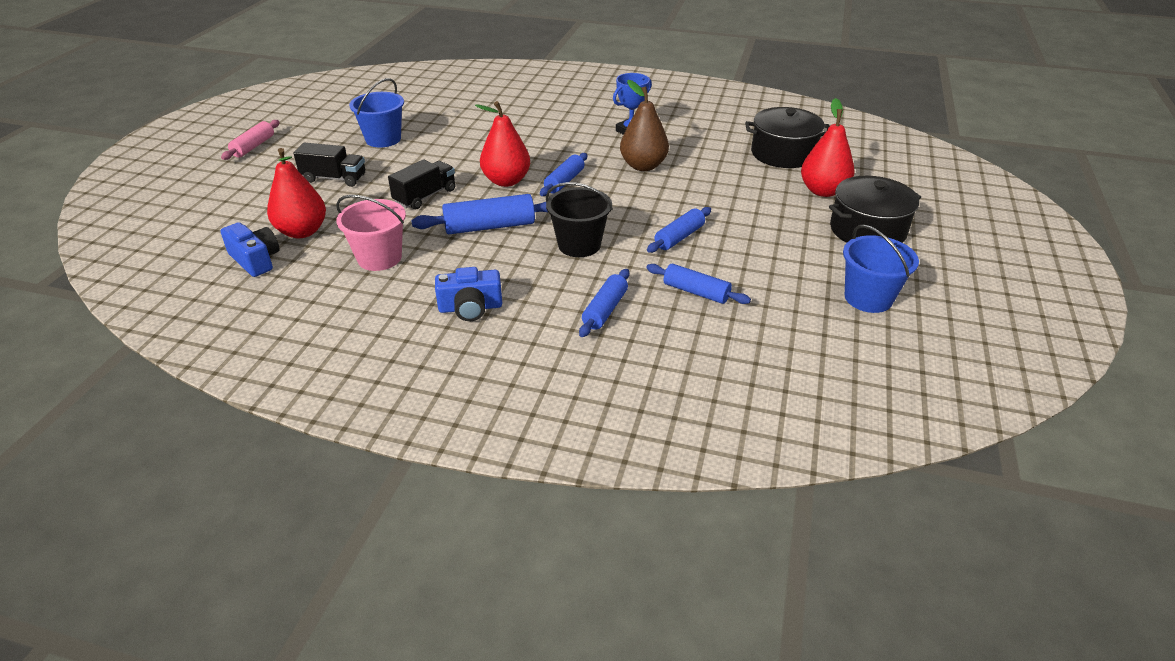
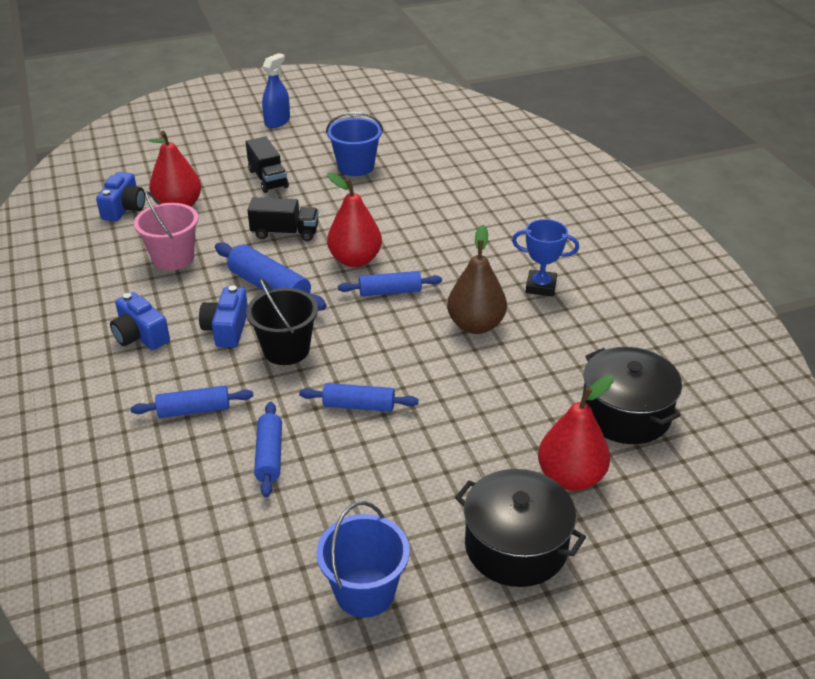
camera: 55 degrees right, 0 degrees up
pink rolling pin [221,120,280,160] -> blue spray bottle [262,53,290,128]
none -> blue camera [199,285,248,348]

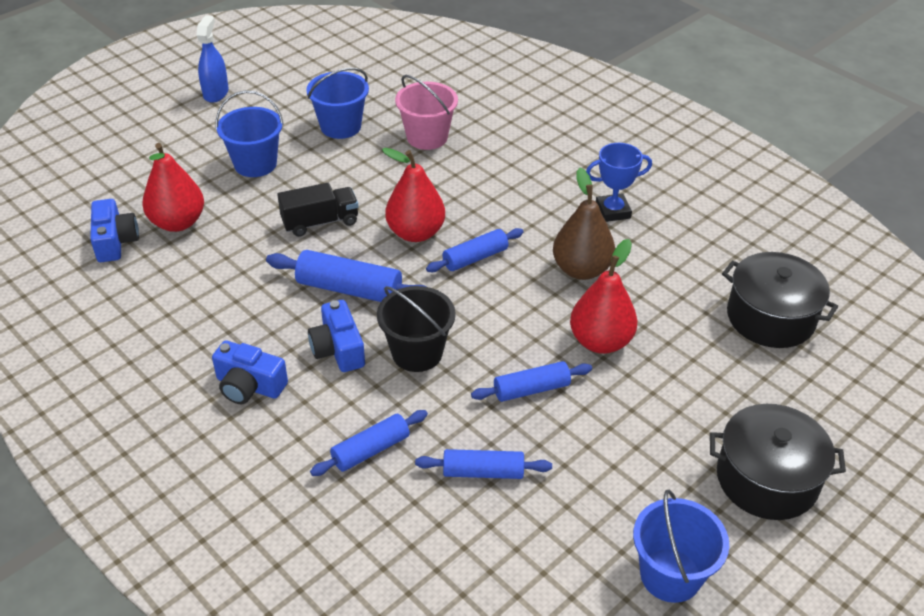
camera: 25 degrees left, 5 degrees up
pink bucket [134,191,198,270] -> pink bucket moved to [395,75,458,150]
black truck [246,136,289,193] -> blue bucket [216,90,284,177]
blue rolling pin [254,402,282,497] -> blue rolling pin turned 60 degrees counterclockwise [415,449,552,479]
red pear [538,375,614,491] -> red pear moved to [570,239,638,354]

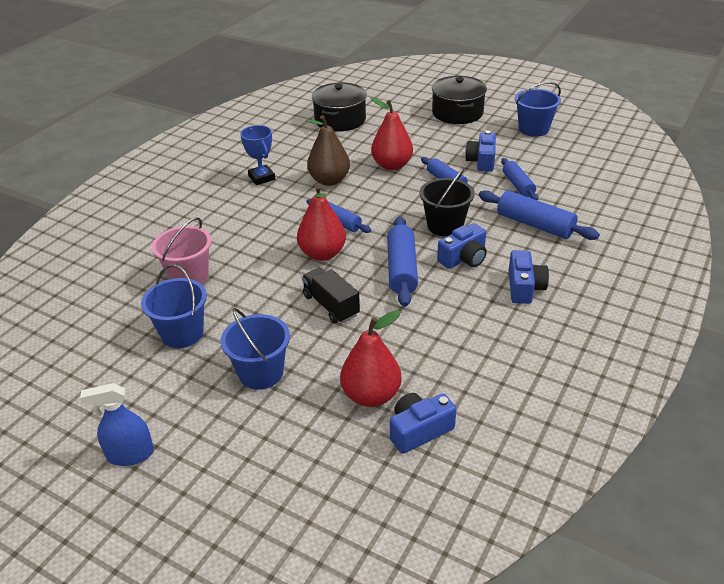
camera: 105 degrees left, 5 degrees down
blue rolling pin [310,410,428,476] -> blue rolling pin [479,190,600,240], size x1.51
none -> blue camera [465,131,496,172]

